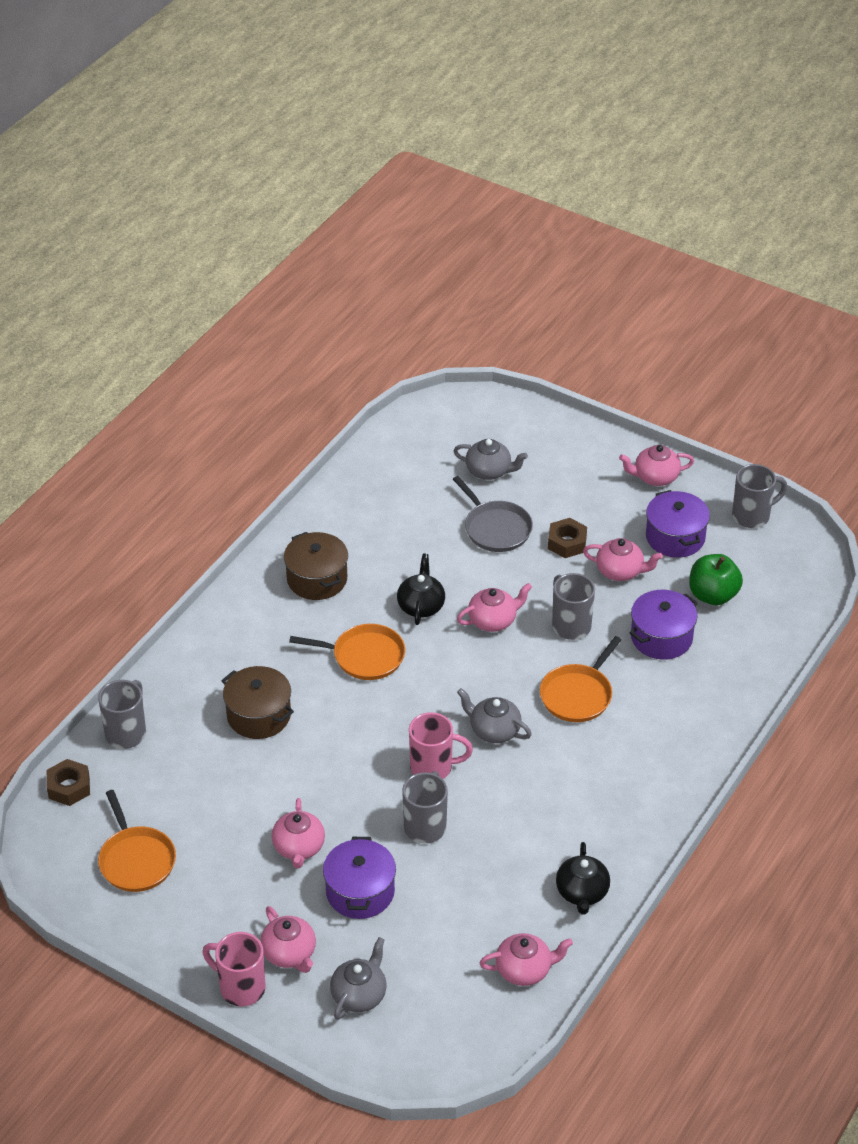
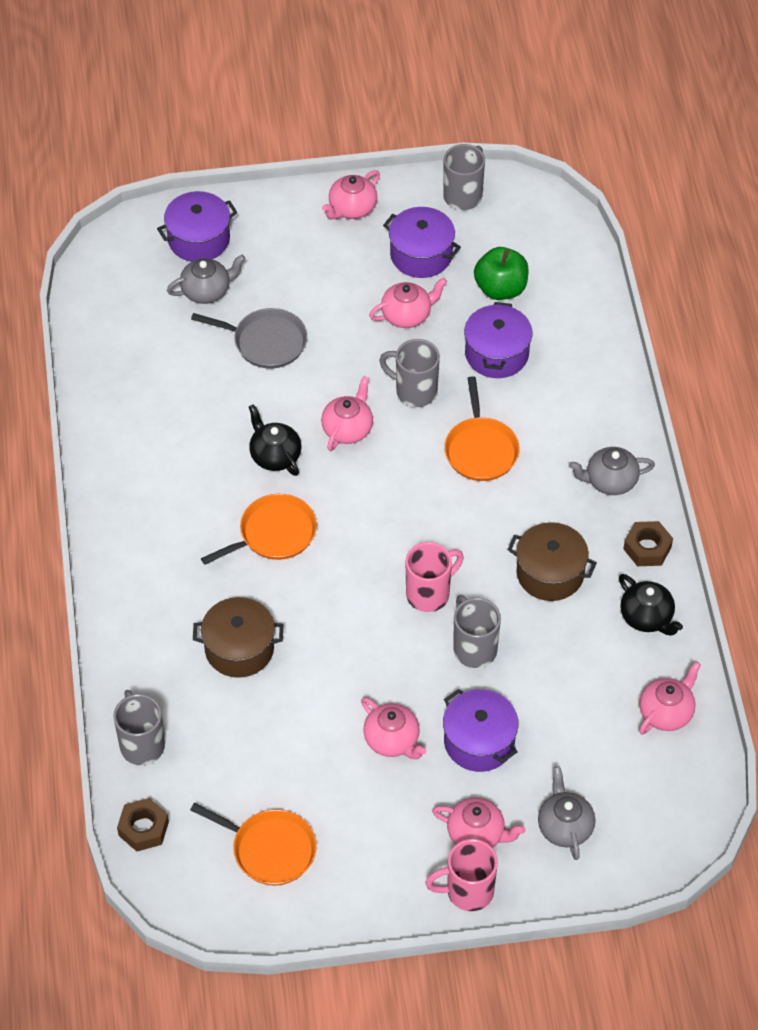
camera: 40 degrees left, 10 degrees up
brown pot [284,532,348,600] -> brown pot moved to [507,522,597,601]
grey teapot [457,688,532,743] -> grey teapot moved to [569,447,655,495]
brown nut [548,518,587,558] -> brown nut moved to [623,521,673,566]
none -> purple pot [157,191,237,262]

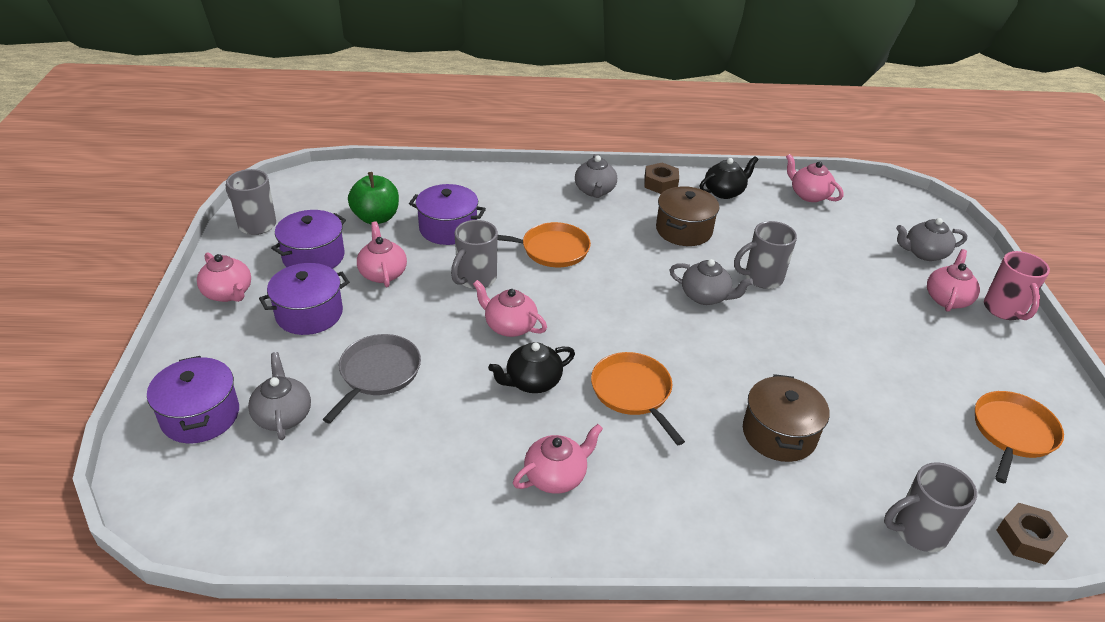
camera: 85 degrees left, 15 degrees down
pink teapot [361,697,426,759] -> pink teapot moved to [513,424,603,494]
pink mug [406,542,464,612] -> grey teapot [670,259,753,305]
purple pot [443,689,518,772] -> purple pot moved to [259,263,350,335]

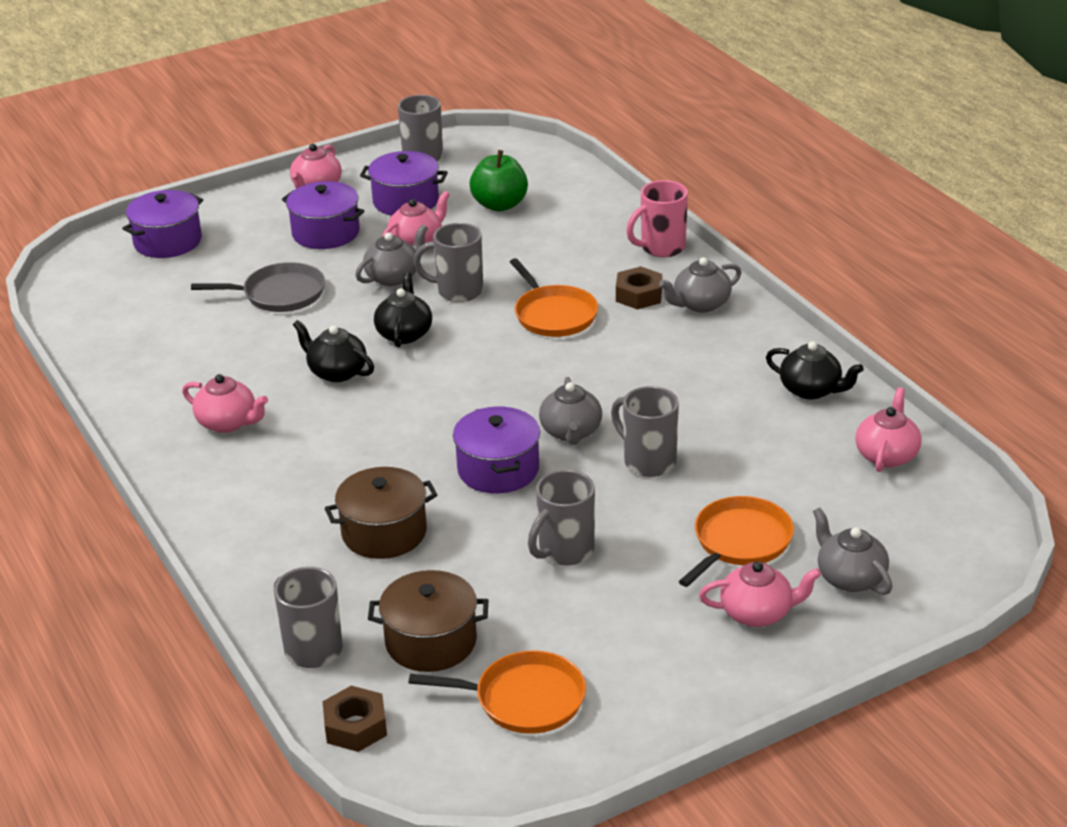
camera: 65 degrees right, 5 degrees down
grey teapot [248,352,311,440] -> grey teapot moved to [355,224,428,286]
purple pot [409,184,486,245] -> purple pot moved to [453,406,540,494]
pink teapot [473,280,547,337] -> black teapot [374,272,432,347]
orange pan [591,352,685,445] -> orange pan moved to [679,496,794,587]
brown nut [644,163,679,194] -> brown nut moved to [616,266,662,309]
brown pot [656,186,719,246] -> brown pot moved to [368,570,488,672]
pink mug [984,251,1050,320] -> pink mug moved to [626,180,688,257]
none -> grey mug [528,470,595,566]

